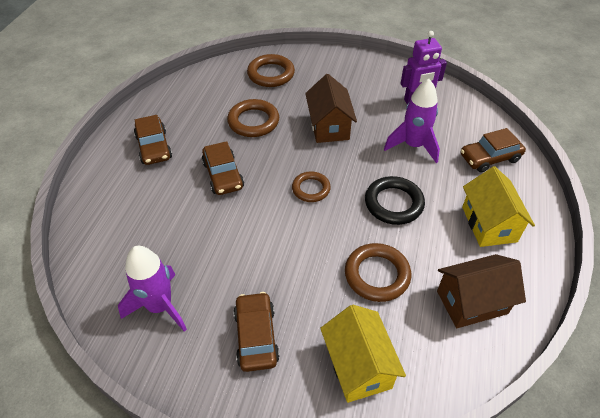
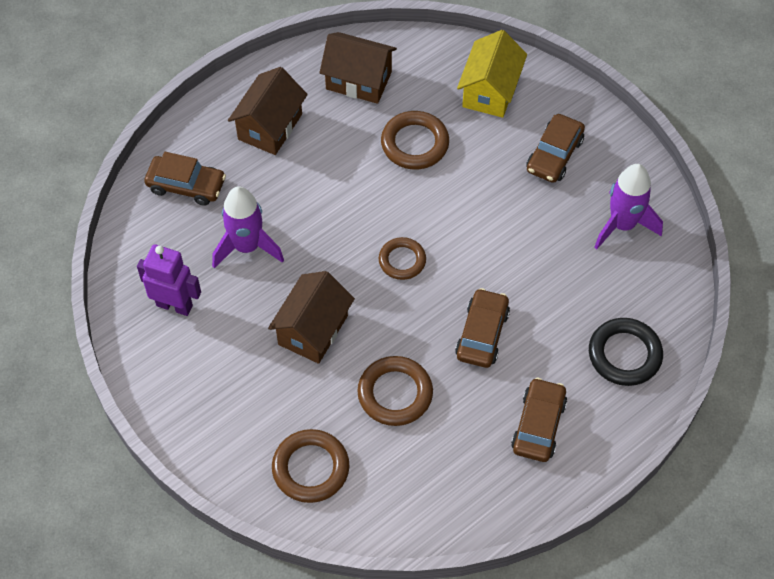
camera: 145 degrees left, 10 degrees up
black ring [365,176,425,225] -> black ring moved to [589,318,663,386]
yellow house [462,166,535,247] -> brown house [228,67,308,155]

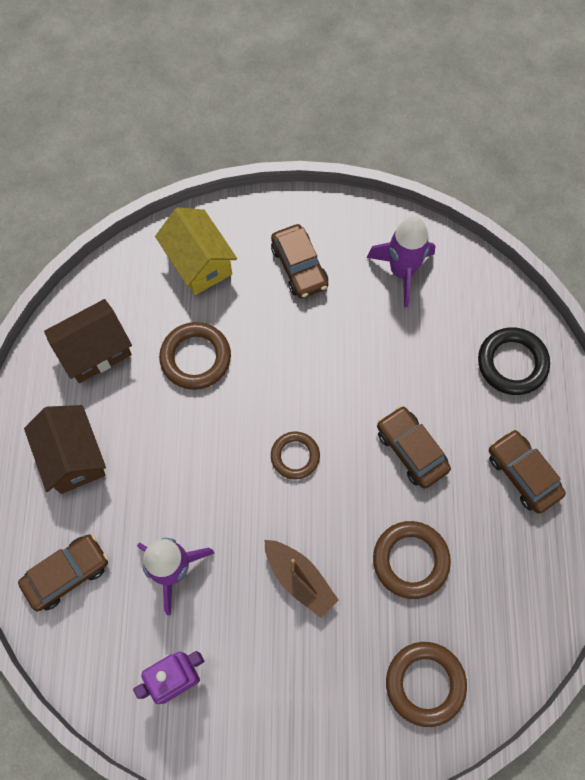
camera: 50 degrees left, 10 degrees up
brown house [268,271,355,364] -> brown boat [265,540,339,618]

